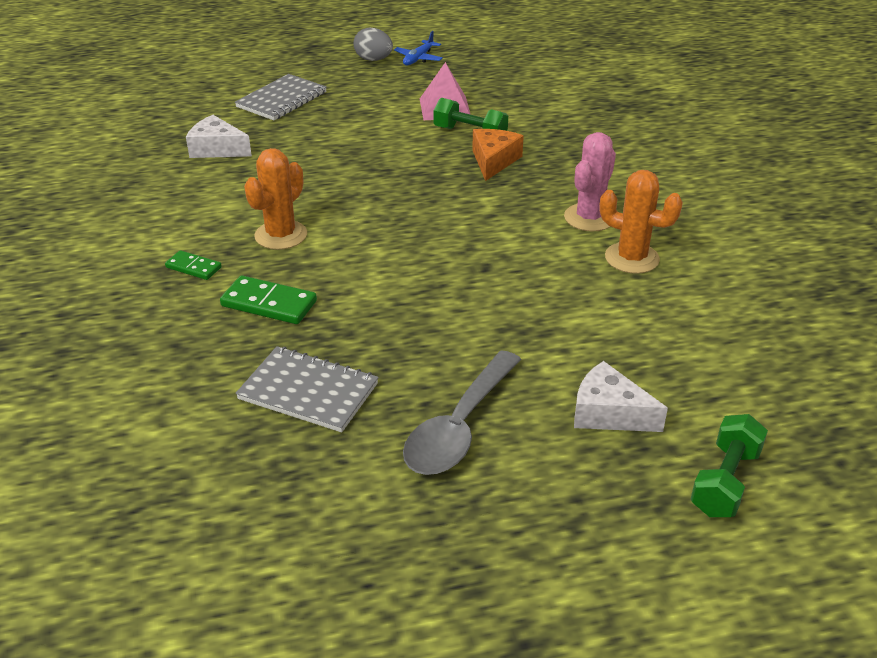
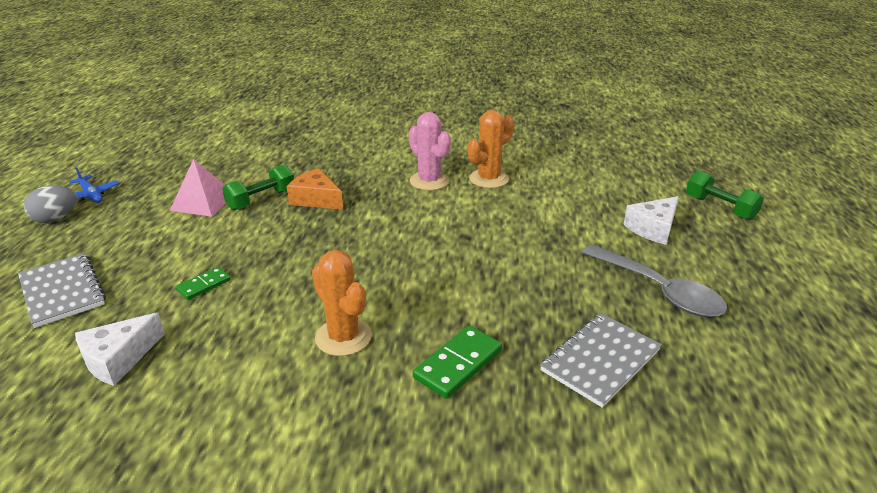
camera: 70 degrees left, 5 degrees down
green domino [165,250,222,280] -> green domino moved to [176,267,231,300]

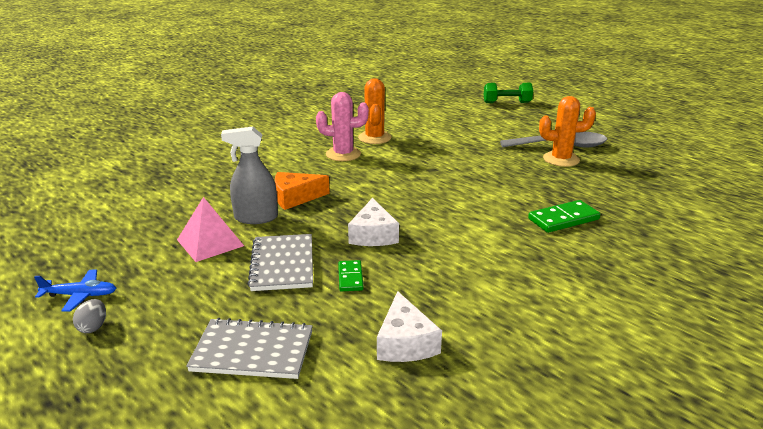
camera: 50 degrees left, 5 degrees down
grey egg [24,185,77,223] -> grey egg [73,299,106,333], size x0.64
green dumbbell [222,164,294,210] -> grey spray bottle [221,127,278,224]
orange cactus [312,250,372,356] -> orange cactus moved to [539,96,596,167]
green domino [413,326,502,399] -> green domino turned 75 degrees clockwise [528,200,600,233]
grey notebook [540,313,662,408] -> grey notebook moved to [247,234,313,291]
white cheese [623,196,679,245] -> white cheese moved to [348,198,399,246]

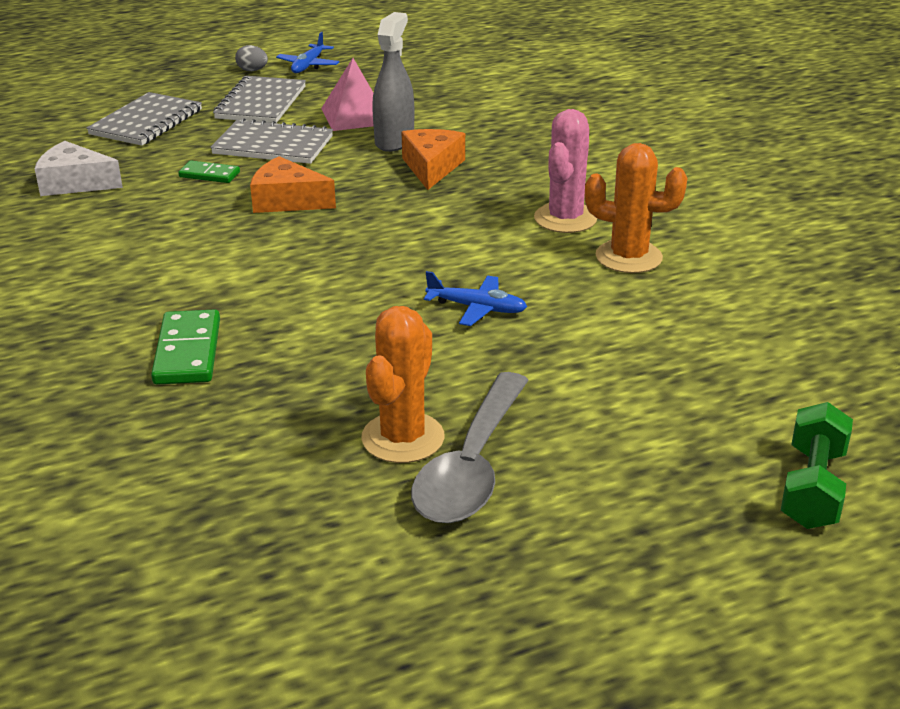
camera: 110 degrees right, 5 degrees up
white cheese [348,198,399,246] -> orange cheese [250,156,336,213]
none -> grey notebook [213,76,306,123]
none -> blue plane [424,271,527,326]

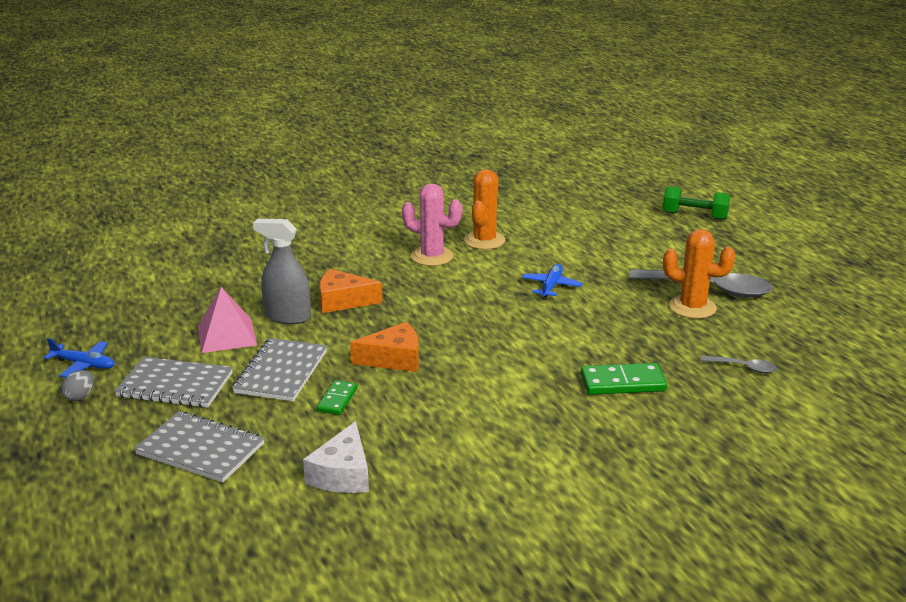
camera: 90 degrees left, 5 degrees down
orange cheese [250,156,336,213] -> orange cheese turned 120 degrees counterclockwise [350,322,419,372]
none -> grey spoon [700,355,777,373]

